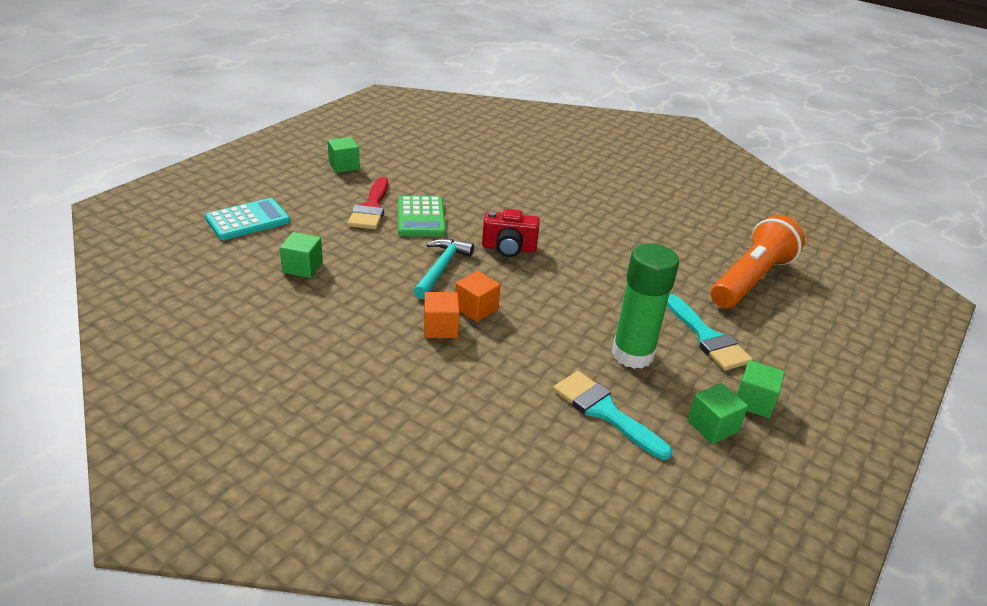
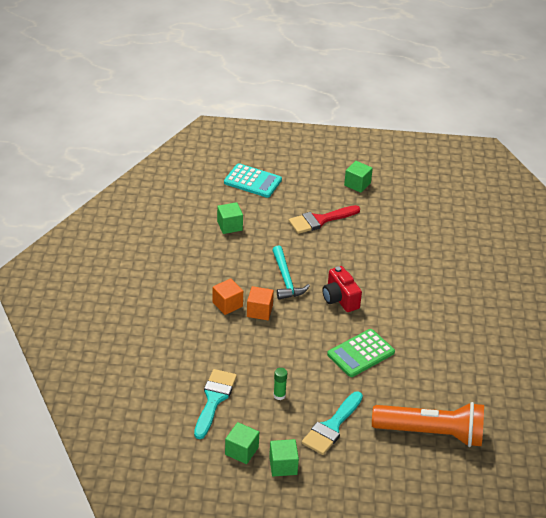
camera: 60 degrees right, 5 degrees up
green calculator [398,196,446,236] -> green calculator moved to [327,329,395,377]
turquoise hammer [414,238,474,299] -> turquoise hammer turned 90 degrees clockwise [272,246,310,300]
green glue stick [612,243,679,369] -> green glue stick [273,368,287,400], size x0.41

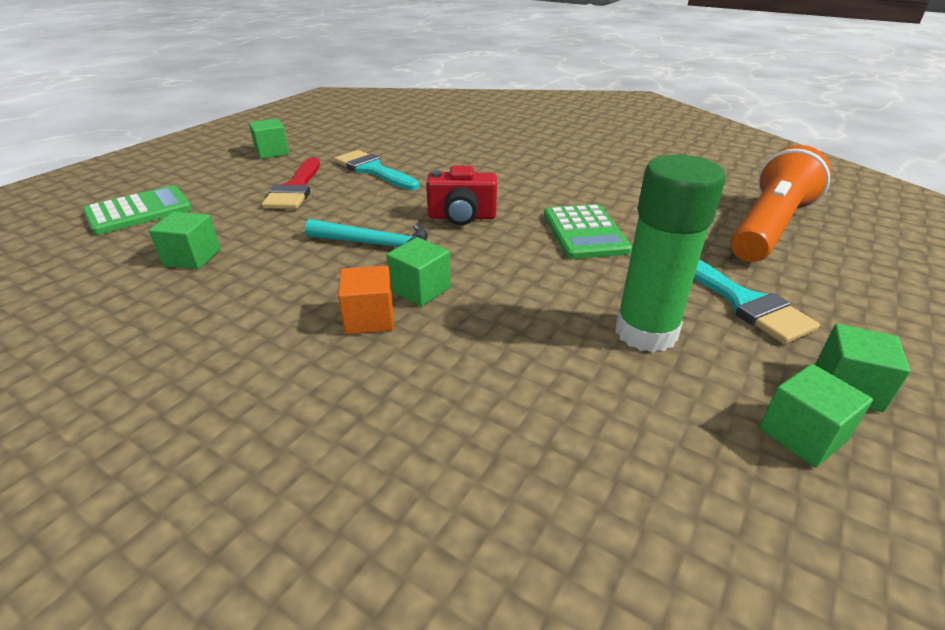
camera: 60 degrees left, 5 degrees down
turquoise brush [194,369,237,439] -> turquoise brush moved to [334,150,419,190]
turquoise calculator [224,163,282,198] -> green calculator [83,185,192,235]
orange cube [247,286,274,320] -> green cube [386,237,451,307]
green glue stick [273,368,287,400] -> green glue stick [615,154,726,353], size x2.46

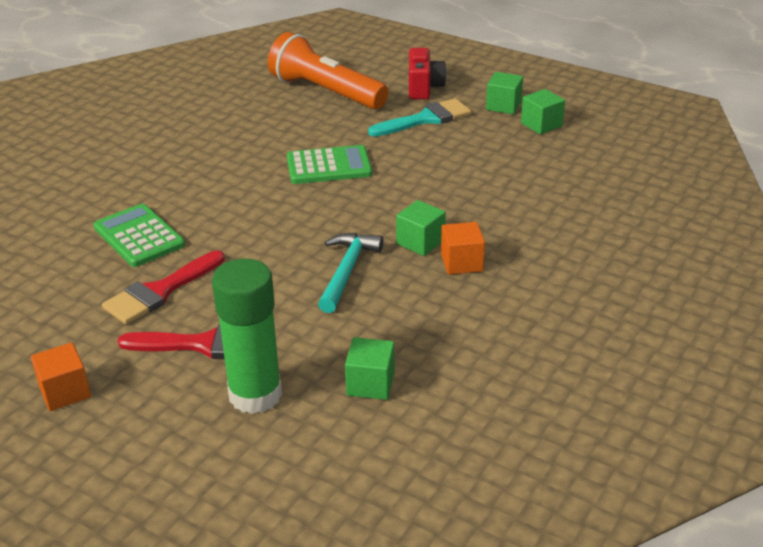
camera: 90 degrees left, 0 degrees up
green calculator [83,185,192,235] -> green calculator moved to [93,204,185,267]
green cube [249,118,289,159] -> orange cube [31,342,91,411]
turquoise brush [334,150,419,190] -> red brush [102,250,225,324]
red camera [426,166,497,225] -> red camera moved to [409,48,447,99]
green glue stick [615,154,726,353] -> green glue stick moved to [212,259,282,414]

